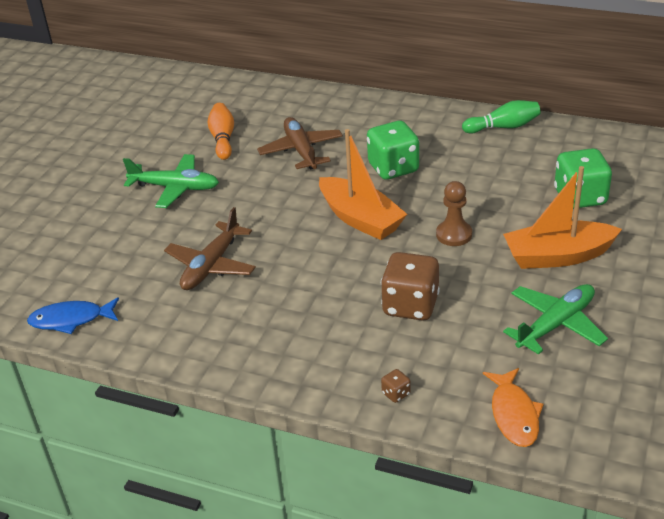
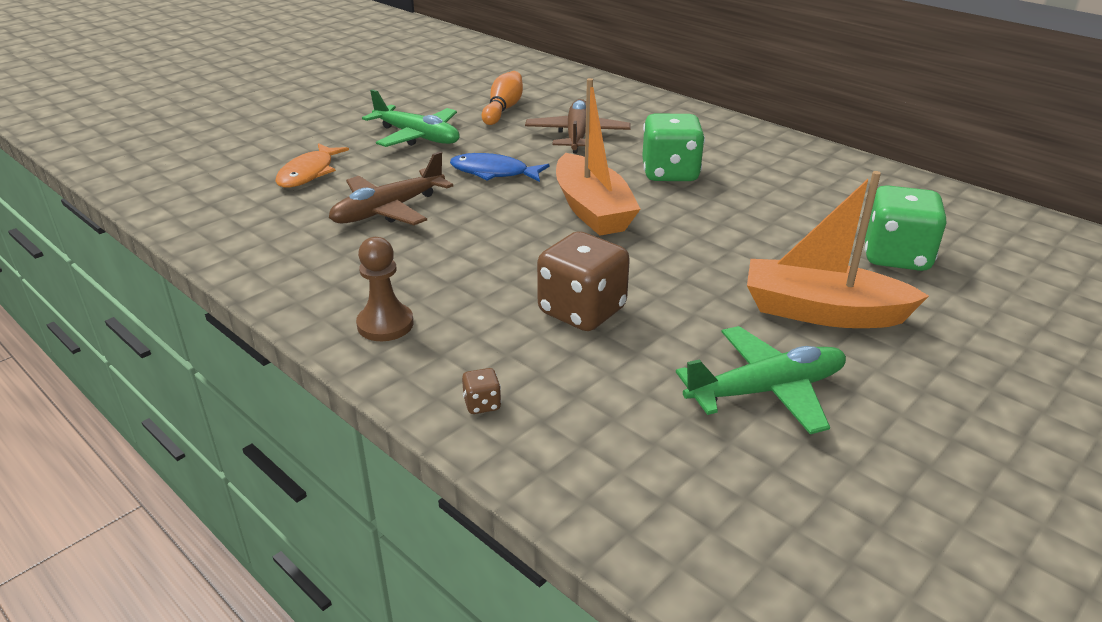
camera: 20 degrees right, 5 degrees down
blue fish [27,297,119,334] -> blue fish moved to [450,153,550,182]
brown pawn [436,181,472,246] -> brown pawn moved to [356,237,414,341]
green bowling pin [462,100,540,134] -> none
orange fish [483,368,543,447] -> orange fish moved to [275,143,349,188]

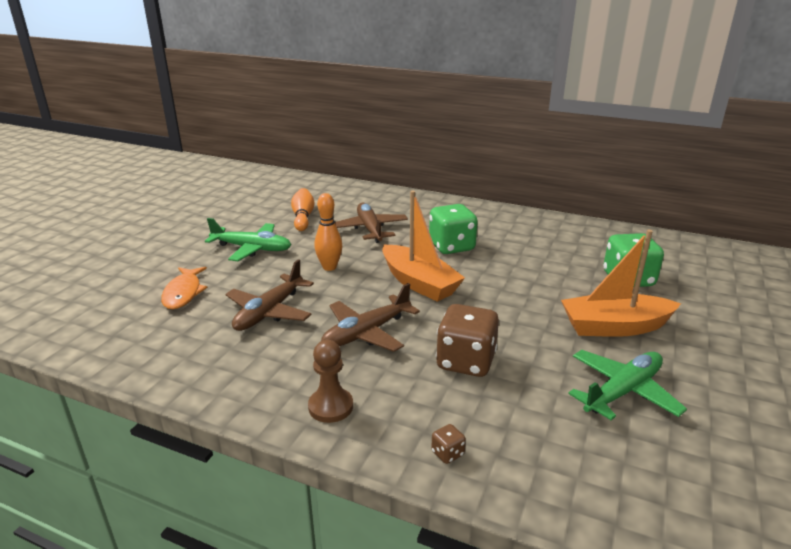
camera: 20 degrees left, 5 degrees down
blue fish [450,153,550,182] -> orange bowling pin [314,193,342,271]
none -> brown plane [321,283,420,352]

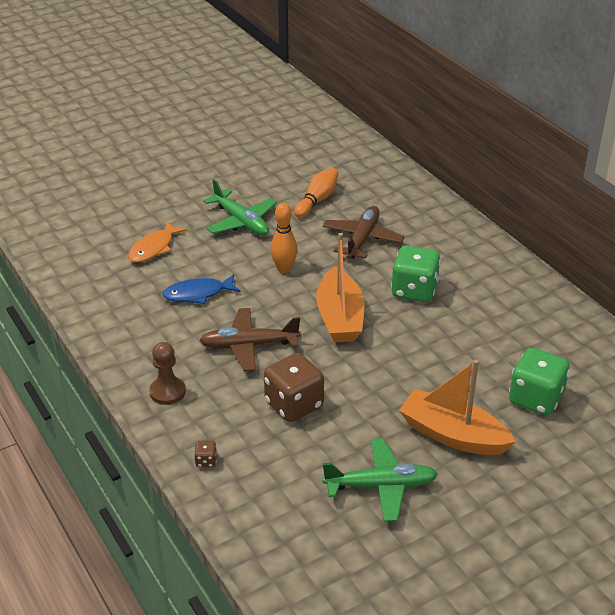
camera: 35 degrees right, 10 degrees up
brown plane [226,259,314,331] -> blue fish [162,274,241,304]

